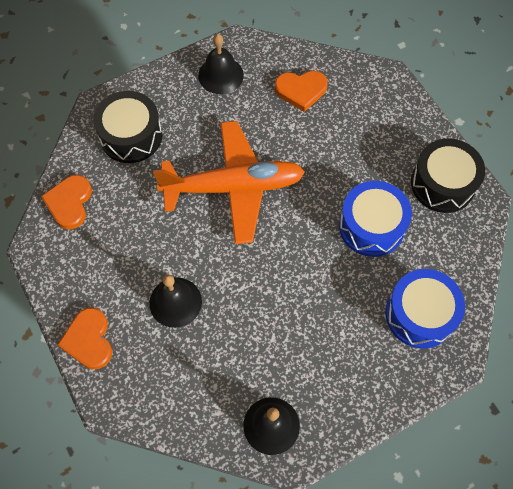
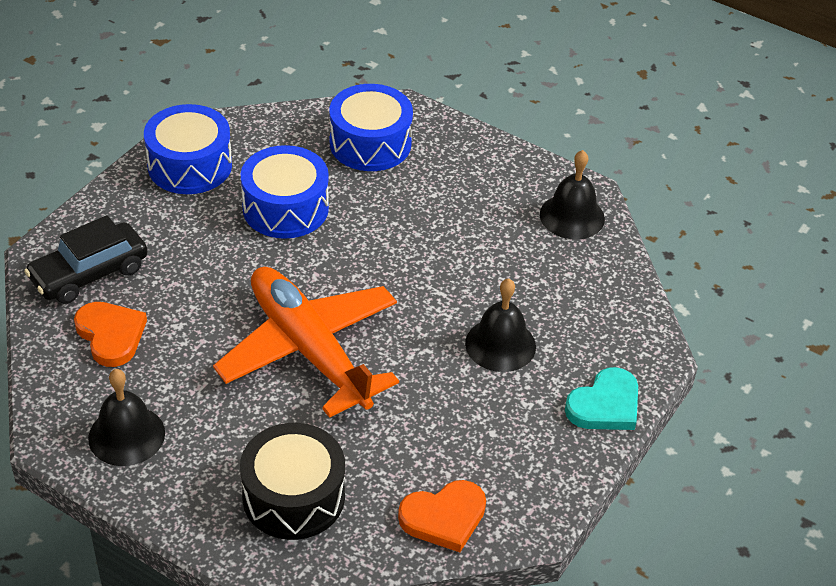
camera: 120 degrees left, 20 degrees down
orange heart [58,308,112,369] -> turquoise heart [565,367,638,430]
black drum [411,138,485,213] -> blue drum [144,104,232,194]
none -> black car [24,215,148,304]

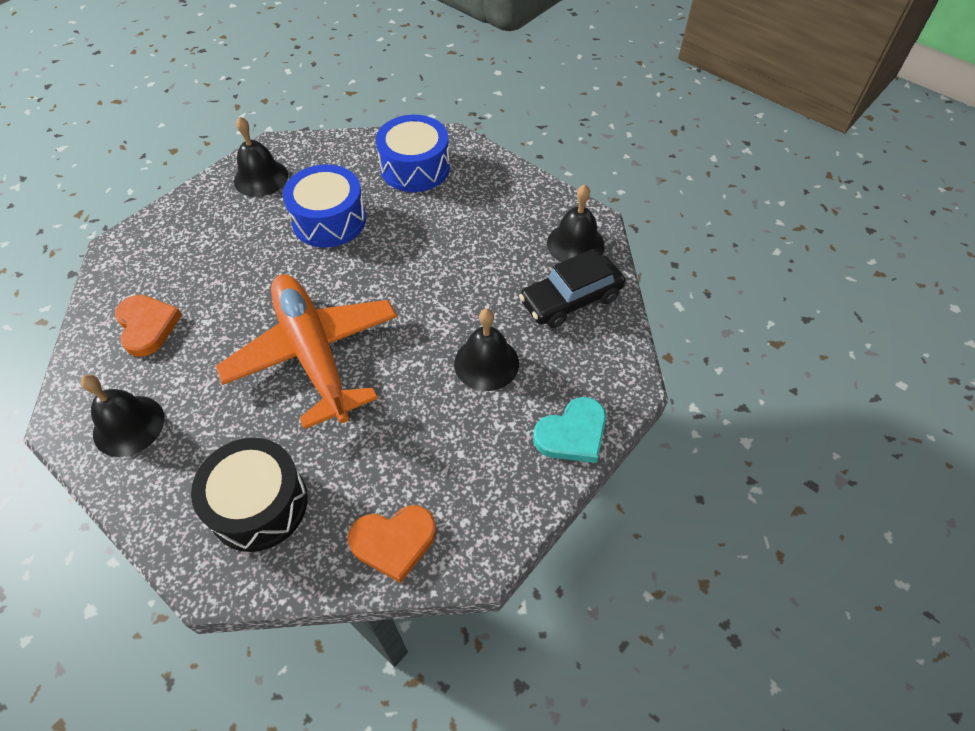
camera: 10 degrees right, 10 degrees up
black car [24,215,148,304] -> black car moved to [519,249,625,328]
blue drum [144,104,232,194] -> black bell [234,116,288,197]

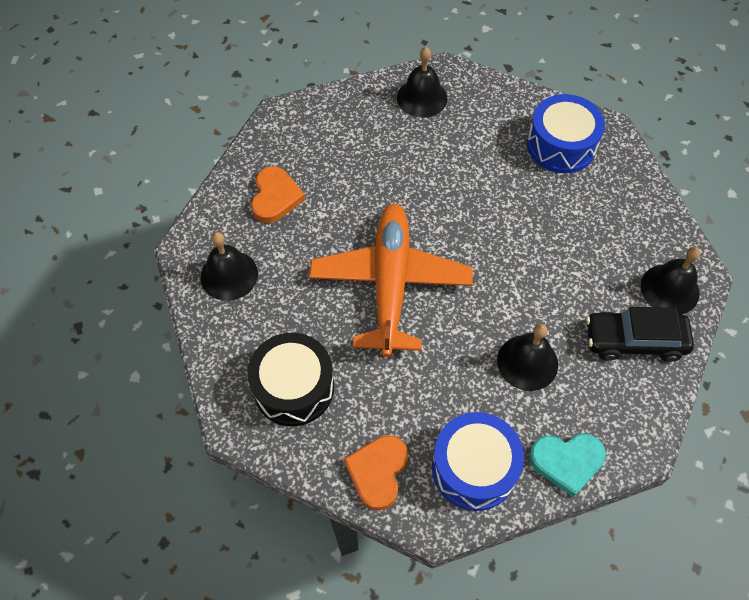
camera: 30 degrees right, 5 degrees up
blue drum [283,164,366,247] -> blue drum moved to [432,412,524,511]
orange heart [348,506,436,583] -> orange heart turned 90 degrees clockwise [344,435,408,510]

